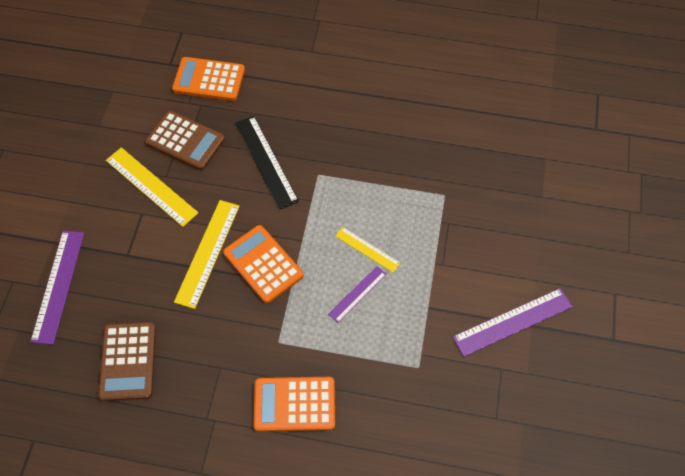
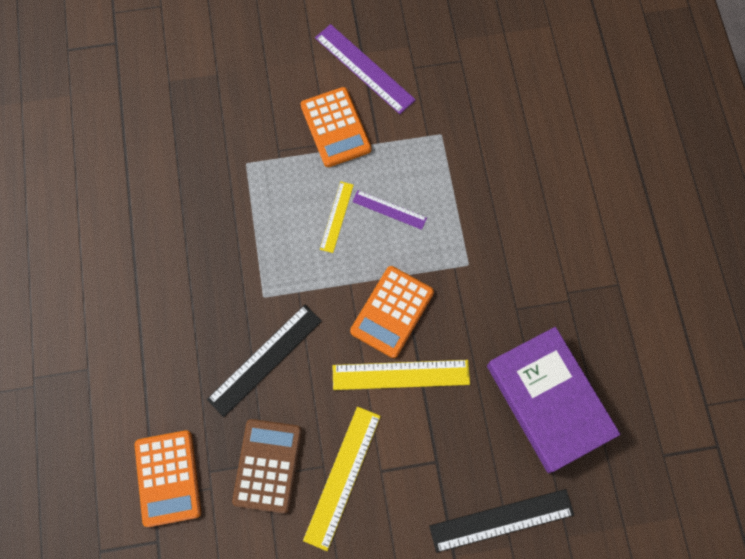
camera: 110 degrees left, 10 degrees up
purple ruler [30,230,84,345] -> black ruler [429,489,574,553]
brown calculator [98,322,156,401] -> purple book [487,327,621,473]
orange calculator [253,377,335,432] -> orange calculator moved to [301,87,372,167]

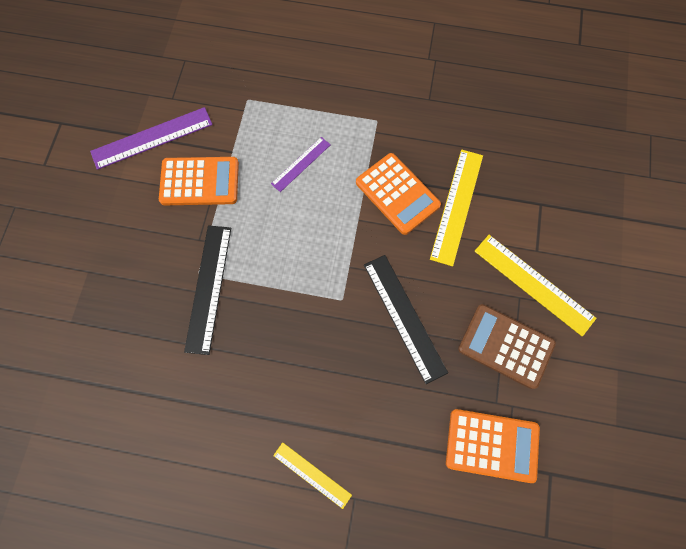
camera: 70 degrees left, 0 degrees up
yellow ruler [320,181,354,253] -> yellow ruler moved to [273,442,352,509]
black ruler [429,489,574,553] -> black ruler moved to [184,225,231,355]
purple book [487,327,621,473] -> none

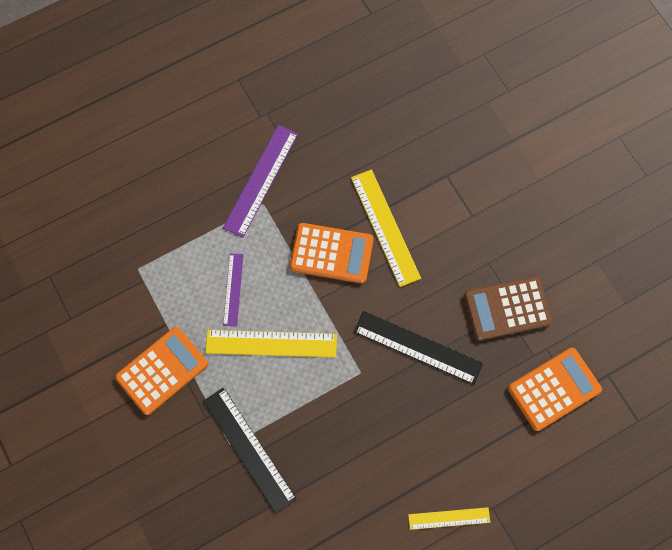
camera: 40 degrees left, 0 degrees up
purple ruler [90,107,213,170] -> purple ruler moved to [223,125,298,237]
yellow ruler [474,235,597,336] -> yellow ruler moved to [205,330,337,358]

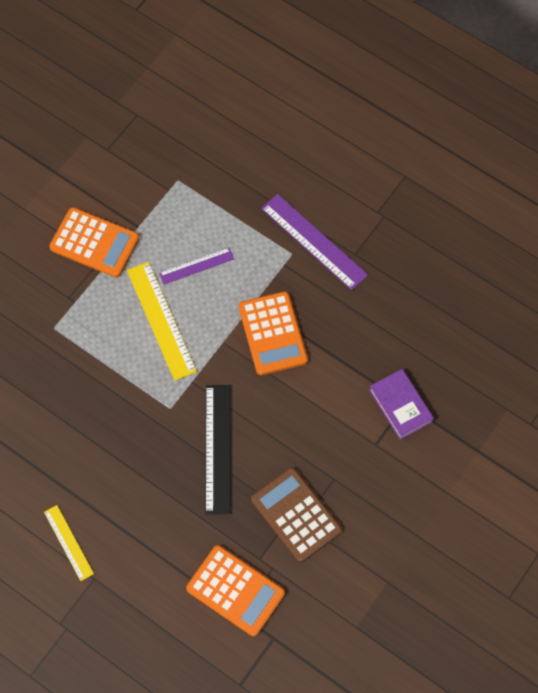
camera: 65 degrees right, 5 degrees down
black ruler [203,387,297,514] -> none
purple ruler [223,125,298,237] -> purple ruler turned 45 degrees clockwise [261,194,368,290]
yellow ruler [351,170,421,287] -> none
none -> purple book [369,369,434,440]

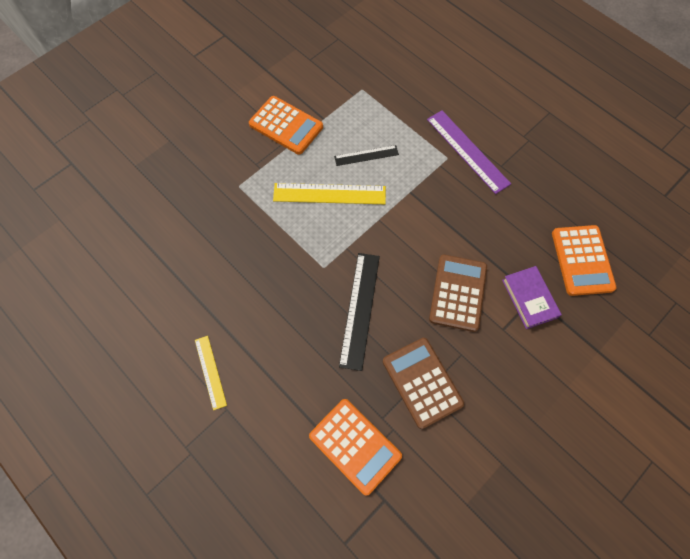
camera: 10 degrees right, 0 degrees up
yellow ruler [127,262,197,381] -> yellow ruler turned 75 degrees counterclockwise [273,183,386,204]
purple ruler [159,248,234,285] -> black ruler [334,145,399,166]
orange calculator [239,291,308,375] -> orange calculator moved to [552,225,617,296]
none -> brown calculator [429,255,487,332]

